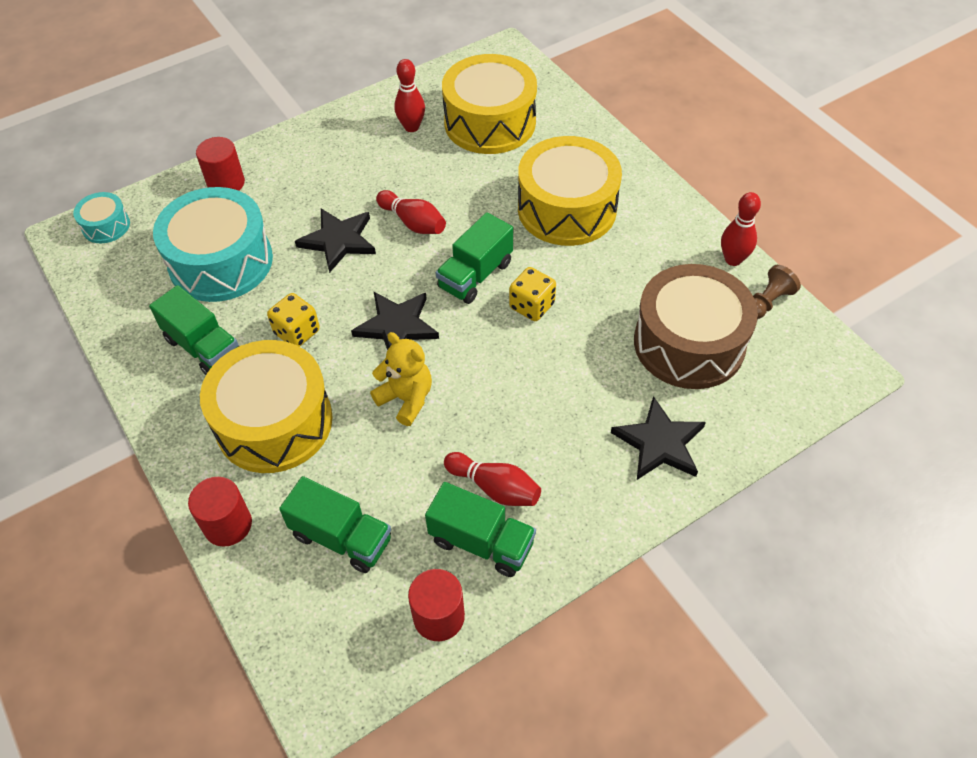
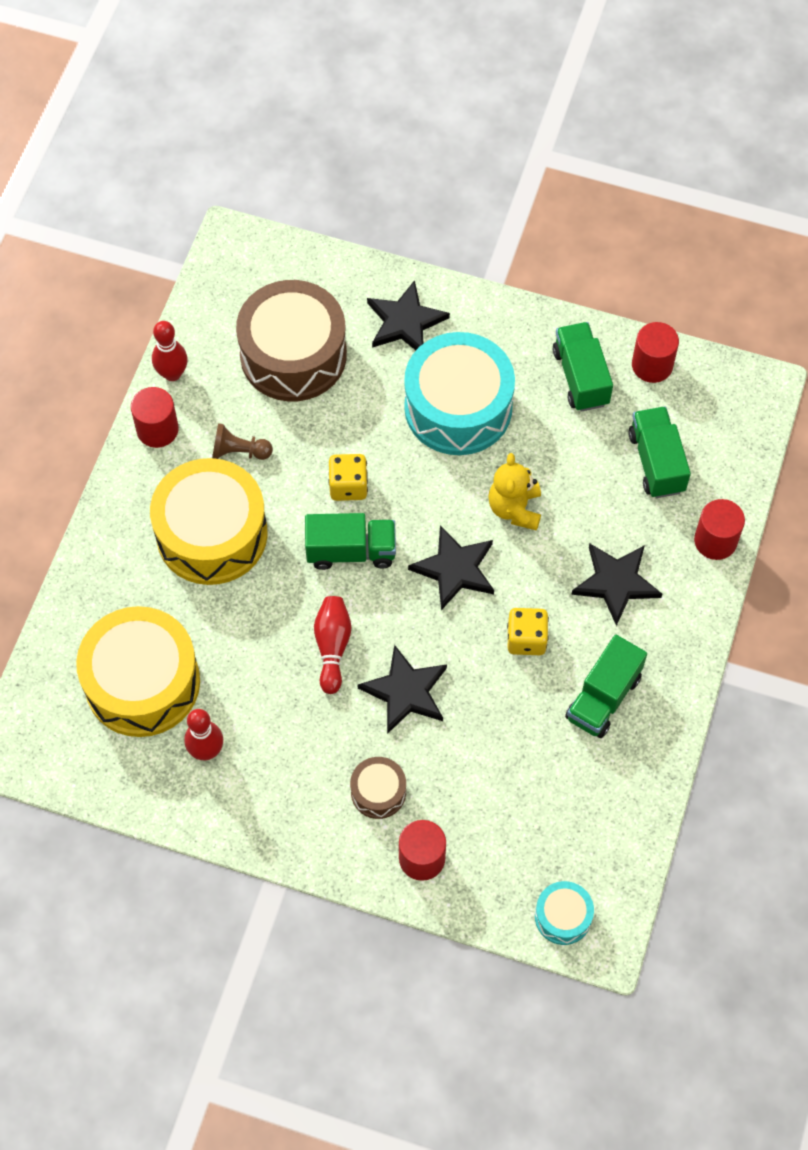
camera: 130 degrees left, 10 degrees up
green truck [149,285,239,375] -> green truck turned 150 degrees counterclockwise [565,635,647,738]
turquoise drum [153,187,273,302] -> turquoise drum moved to [404,332,515,455]
yellow drum [200,340,333,473] -> black star [571,543,662,626]
red bowling pin [444,452,541,506] -> none
brown pawn [753,265,801,319] -> brown pawn moved to [212,423,273,460]
none -> red cylinder [131,387,179,448]
none -> brown drum [350,757,406,819]

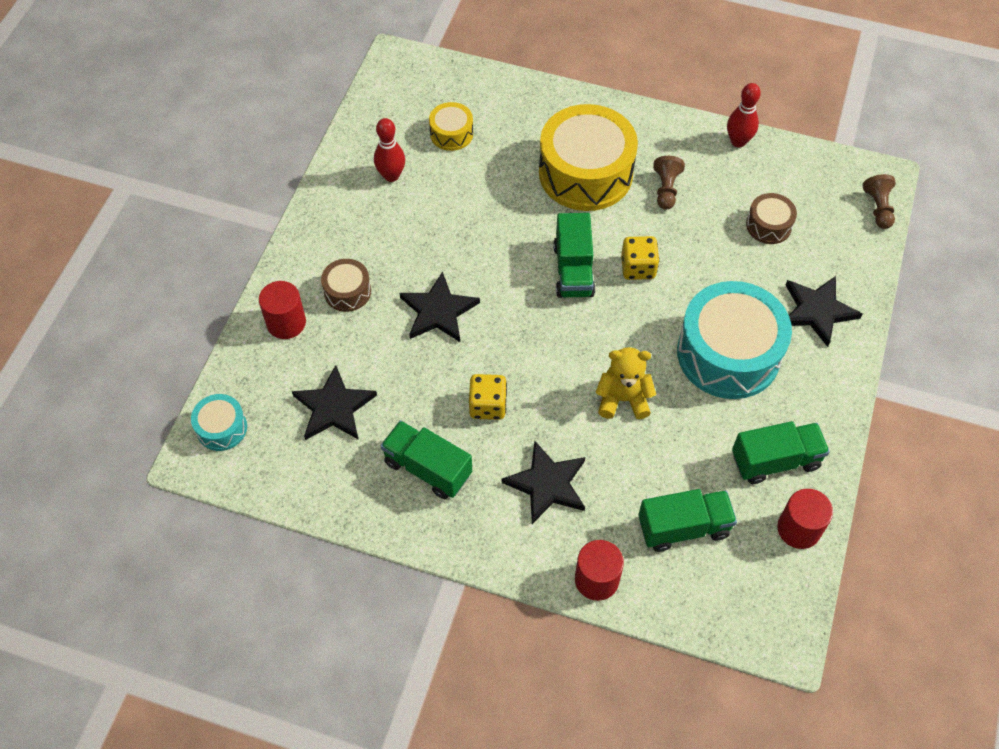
camera: 90 degrees right, 5 degrees down
yellow drum [76,606,200,737] -> yellow drum [429,102,473,151], size x0.47
red cylinder [131,387,179,448] -> none
brown drum [236,280,347,401] -> brown drum [746,193,797,244], size x0.47
red bowling pin [314,596,351,694] -> none
black star [408,525,494,610] -> black star moved to [292,365,377,440]
none -> brown pawn [863,174,896,229]

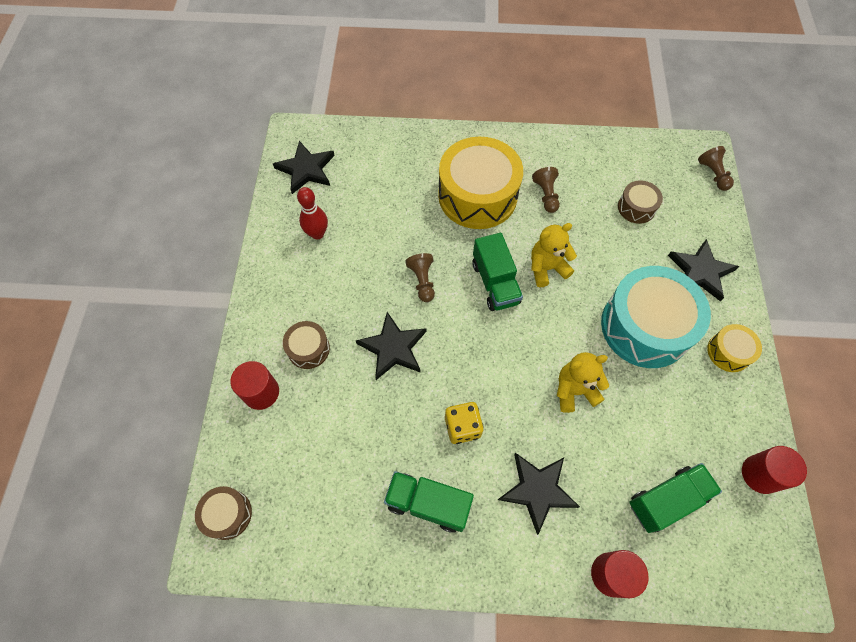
camera: 15 degrees left, 5 degrees up
turquoise drum [191,394,247,451] -> brown drum [195,486,252,540]
black star [292,365,377,440] -> black star moved to [273,141,335,194]
yellow drum [429,102,473,151] -> yellow drum moved to [707,324,762,372]
yellow dice [621,236,660,280] -> yellow teddy bear [531,223,577,287]
red bowling pin [727,83,761,147] -> none
green truck [732,421,830,484] -> none
none -> brown pawn [405,253,435,302]

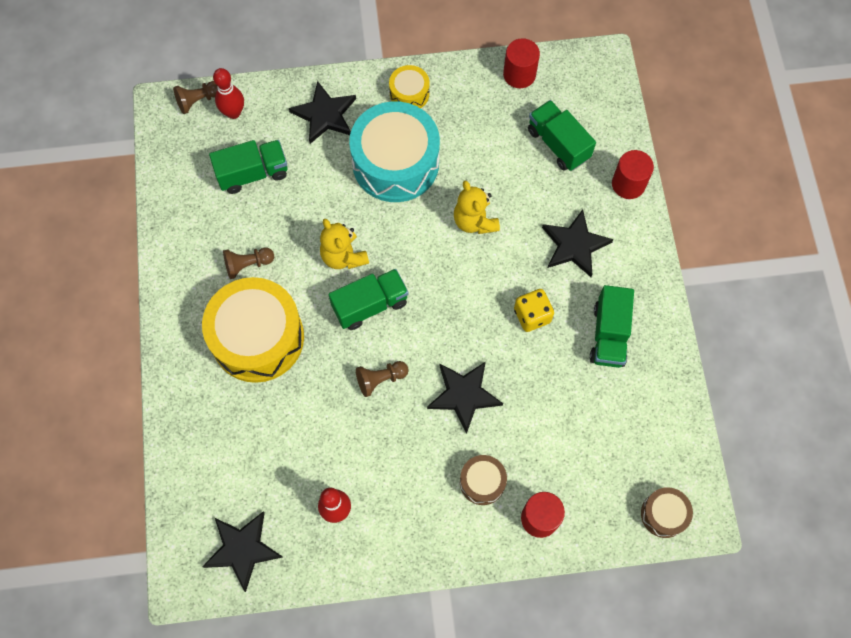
camera: 100 degrees left, 5 degrees up
brown drum [618,180,663,224] -> green truck [209,140,287,194]
none -> red bowling pin [213,68,244,119]

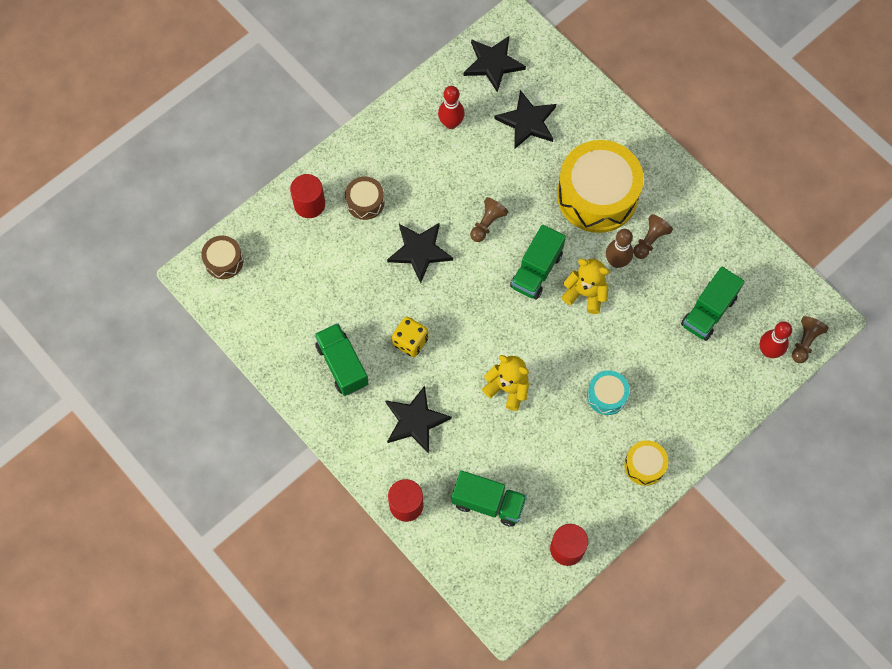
camera: 145 degrees right, 0 degrees up
black star [289,81,356,144] -> black star moved to [494,90,556,149]
turquoise drum [349,101,440,202] -> turquoise drum [587,370,630,415], size x0.47
none -> brown bowling pin [606,229,633,268]

